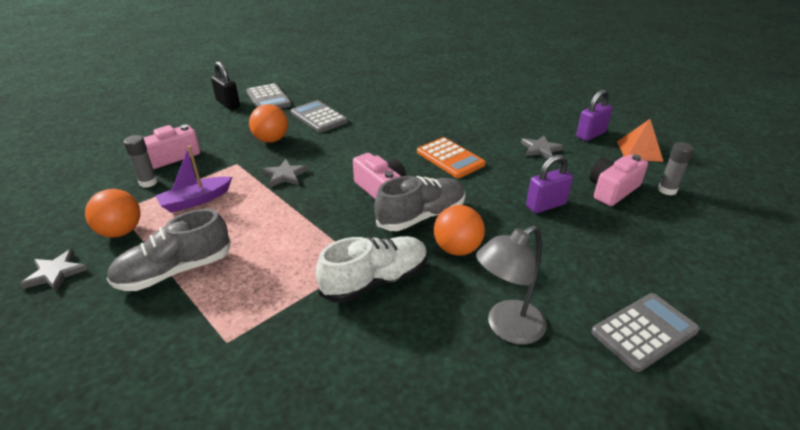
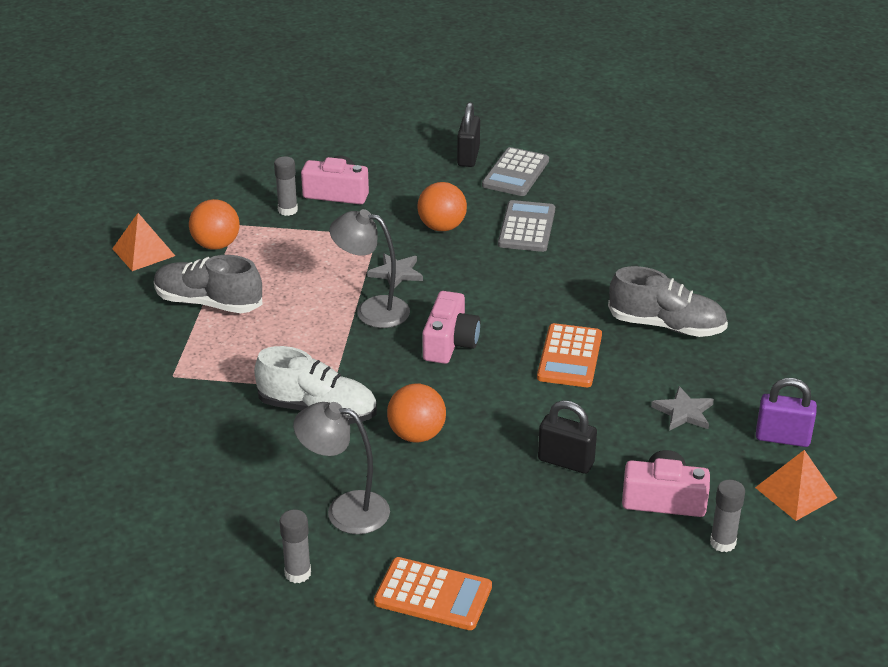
camera: 50 degrees right, 0 degrees up
grey star [20,249,88,292] -> orange pyramid [112,213,175,271]
purple boat [156,146,232,213] -> none
grey shoe [374,176,466,231] -> grey shoe moved to [608,266,728,337]
purple padlock [526,155,573,213] -> black padlock [538,400,597,474]
grey calculator [591,293,700,372] -> orange calculator [374,557,492,630]
none -> grey glue stick [279,510,311,583]
none -> grey lamp [329,209,410,328]

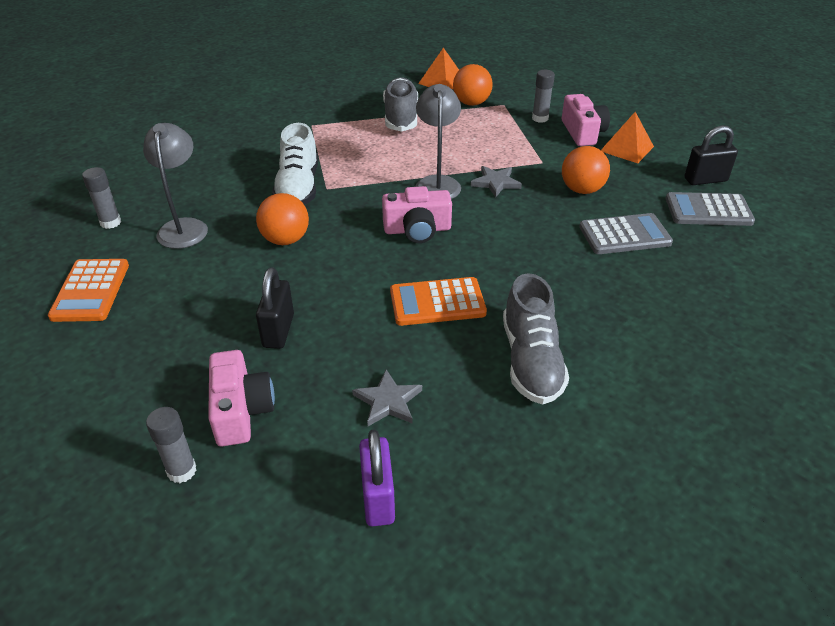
camera: 70 degrees right, 5 degrees up
orange pyramid [755,450,837,521] -> orange pyramid moved to [601,112,654,163]

